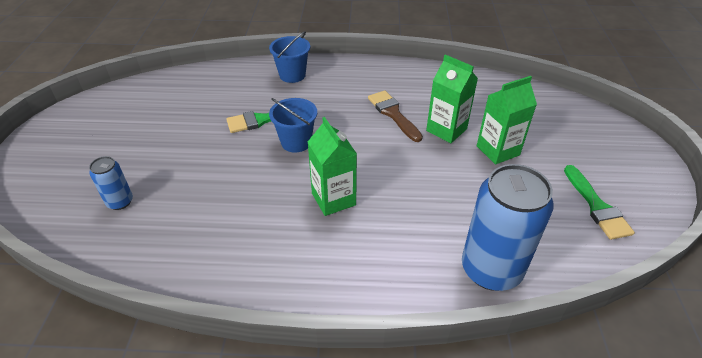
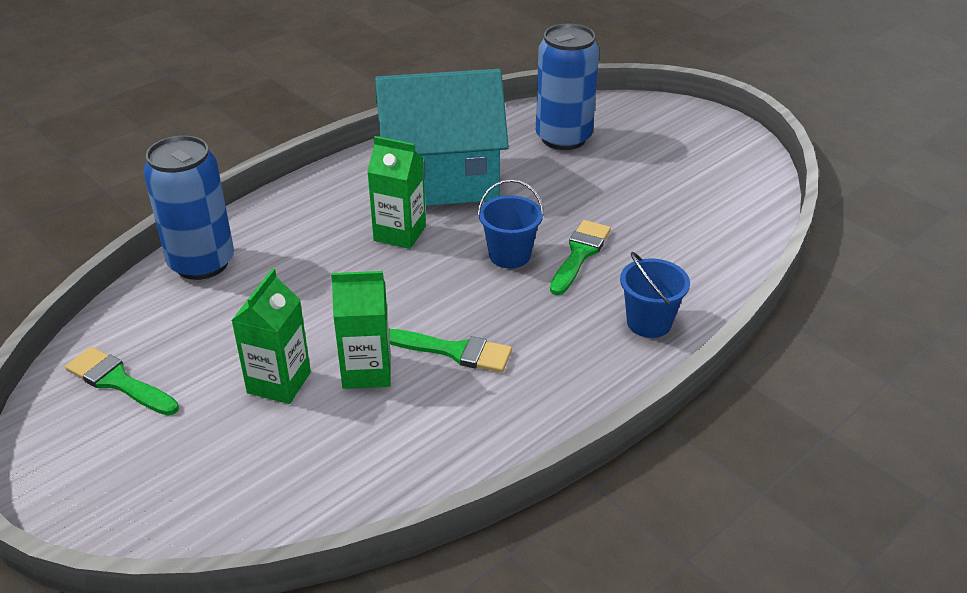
camera: 135 degrees right, 5 degrees down
blue can [89,156,133,210] -> blue can [536,24,599,150], size x2.06
brown brush [368,91,423,142] -> green brush [389,329,512,373]
none -> turquoise house [375,69,509,206]

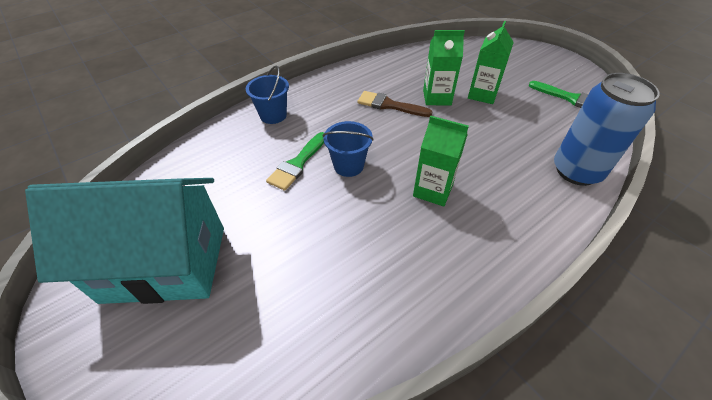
camera: 175 degrees left, 10 degrees up
turquoise house [375,69,509,206] -> turquoise house moved to [25,178,224,304]
green brush [389,329,512,373] -> brown brush [357,91,432,117]
blue can [536,24,599,150] -> none

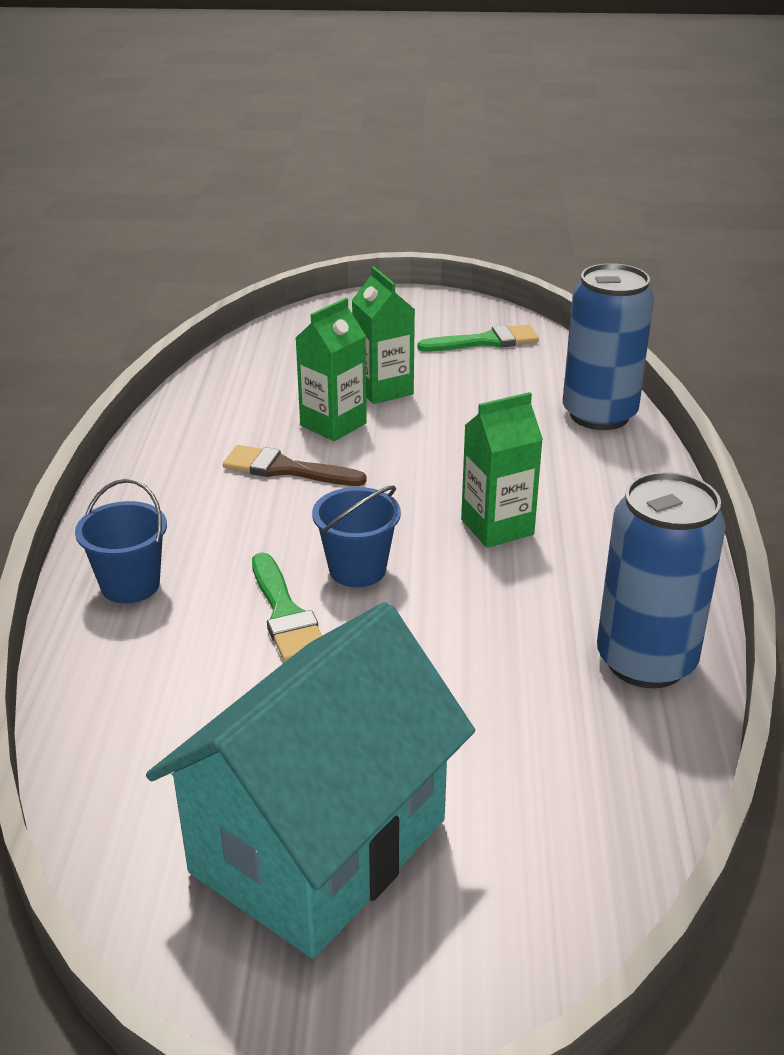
camera: 50 degrees left, 15 degrees down
brown brush [357,91,432,117] -> brown brush turned 45 degrees clockwise [223,445,367,486]
none -> blue can [597,472,726,688]

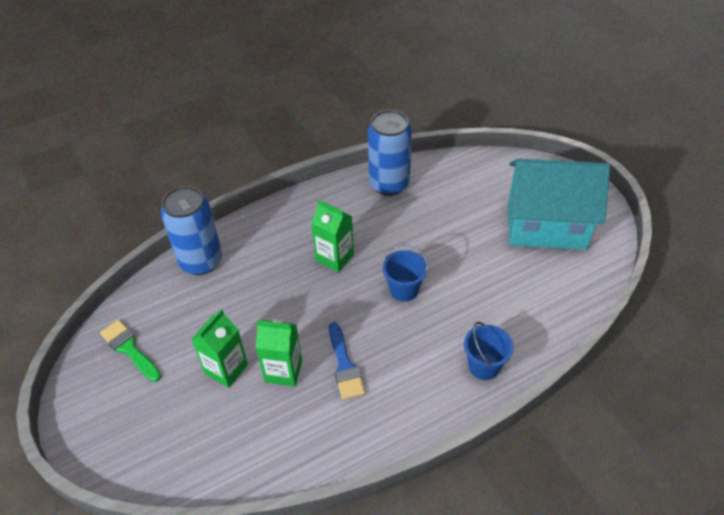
camera: 120 degrees left, 15 degrees up
brown brush [223,445,367,486] -> blue brush [329,322,365,400]
green brush [252,552,322,662] -> none

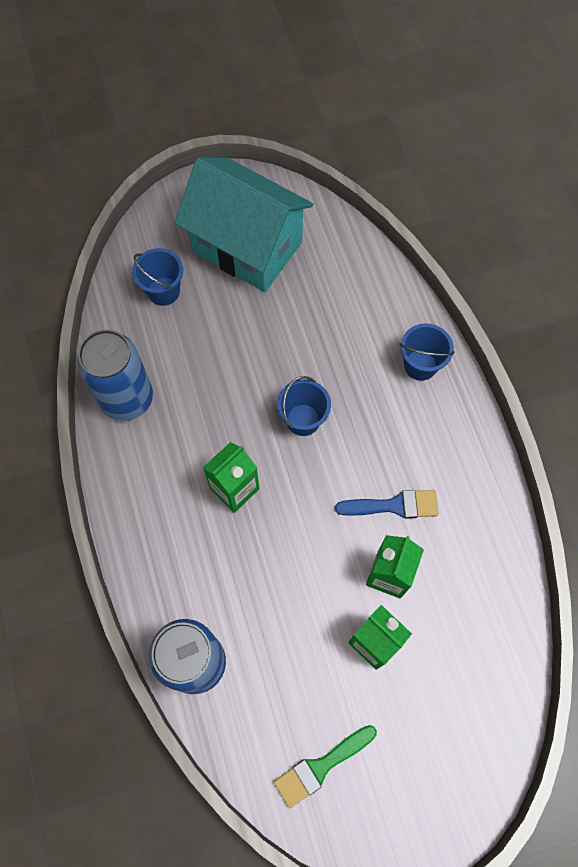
camera: 80 degrees left, 20 degrees up
turquoise house [508,159,610,250] -> turquoise house turned 75 degrees counterclockwise [175,158,313,292]
none -> blue bucket [132,248,183,306]

